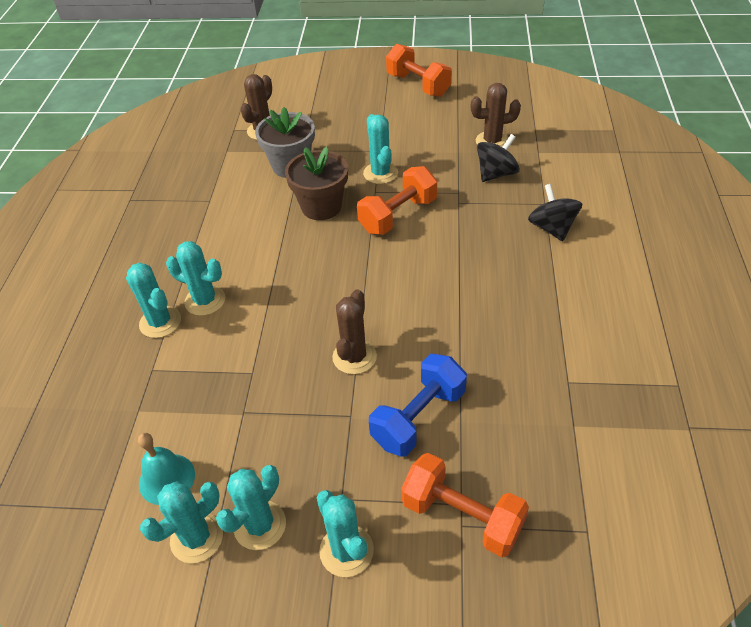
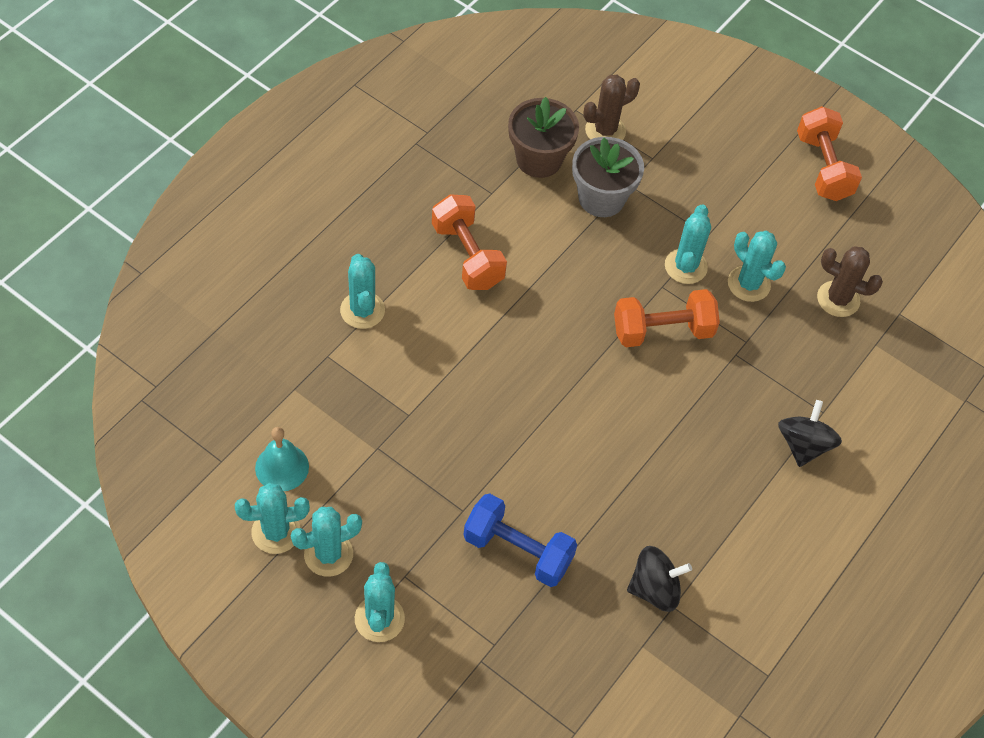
camera: 25 degrees right, 10 degrees up
turquoise cactus [166,241,225,316] -> turquoise cactus moved to [728,231,786,302]
brown flower pot [285,147,348,220] -> brown flower pot moved to [508,97,579,178]
brown cactus [332,289,377,374] -> none
blue dumbbell [369,354,467,457] -> blue dumbbell turned 45 degrees clockwise [464,493,577,587]
orange dumbbell [401,453,529,557] -> orange dumbbell moved to [432,194,507,290]
black spinning top [477,134,520,182] -> black spinning top moved to [627,546,692,612]

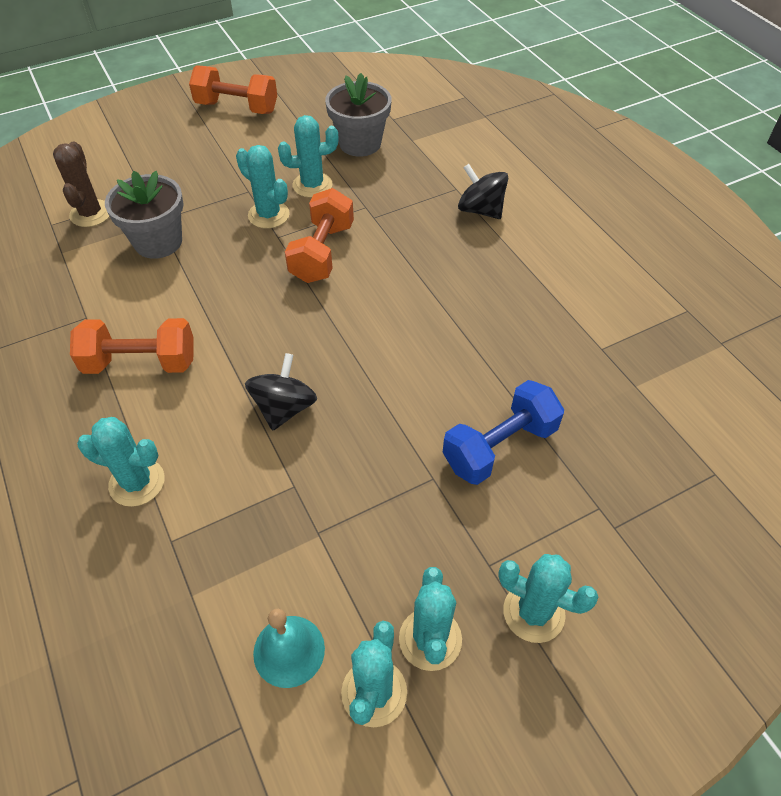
camera: 60 degrees left, 5 degrees down
brown flower pot [508,97,579,178] -> none
black spinning top [627,546,692,612] -> black spinning top moved to [245,353,317,431]
brown cactus [817,247,883,317] -> grey flower pot [325,73,391,157]

